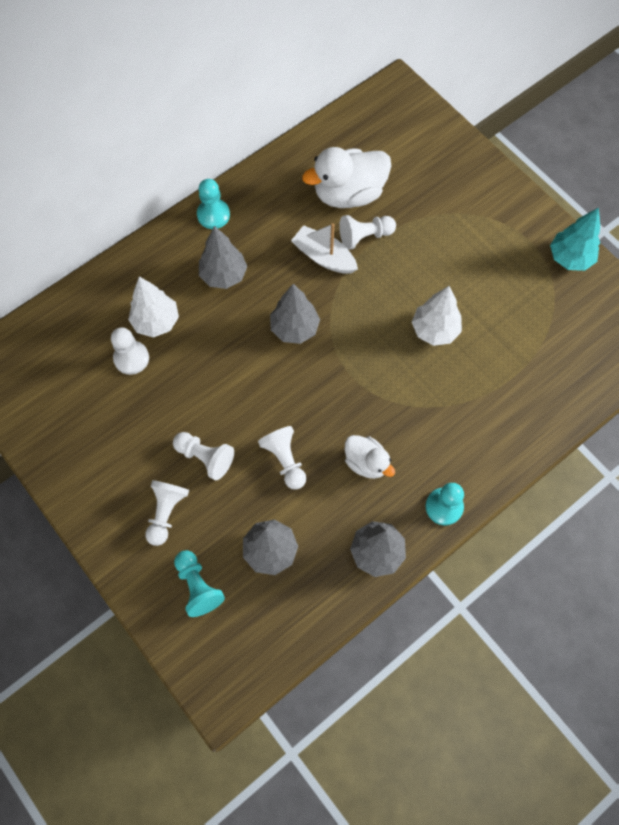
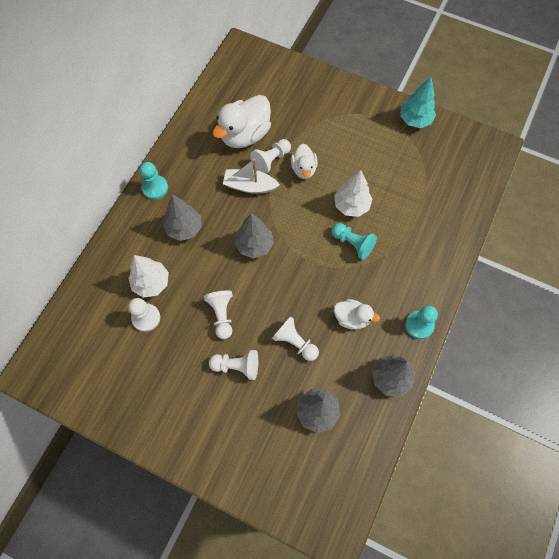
camera: 25 degrees left, 0 degrees up
white pawn [145,480,189,546] -> white pawn moved to [204,291,233,339]
turquoise pawn [174,550,225,617] -> turquoise pawn moved to [332,223,377,260]
none -> white duck [291,144,318,179]

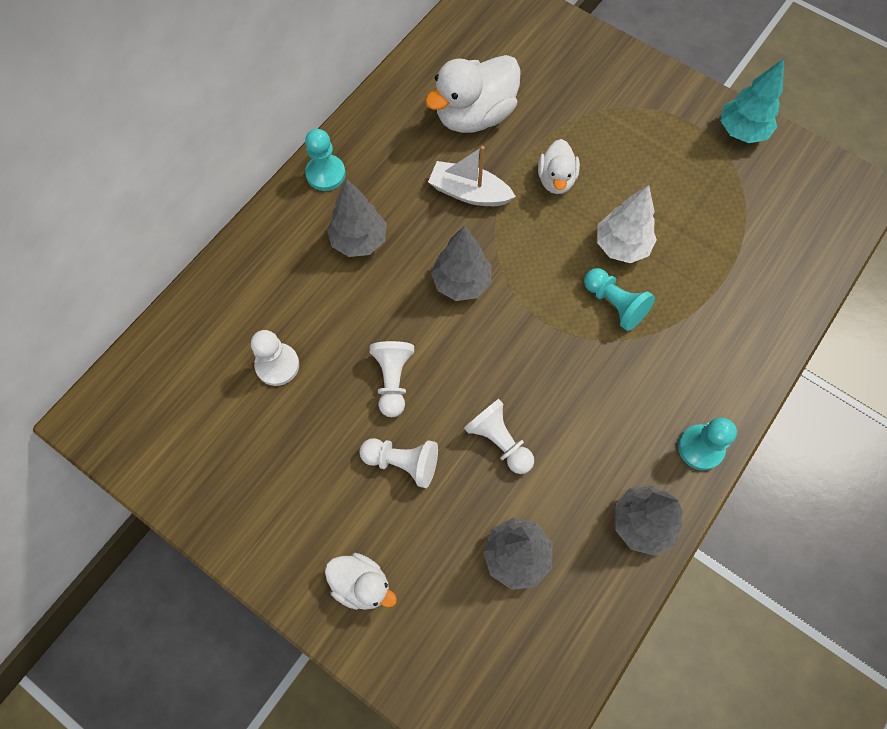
camera: 10 degrees right, 0 degrees up
white tree [128,255,169,298] -> none
white pawn [250,139,291,174] -> none
white duck [334,299,380,329] -> white duck moved to [325,553,397,610]

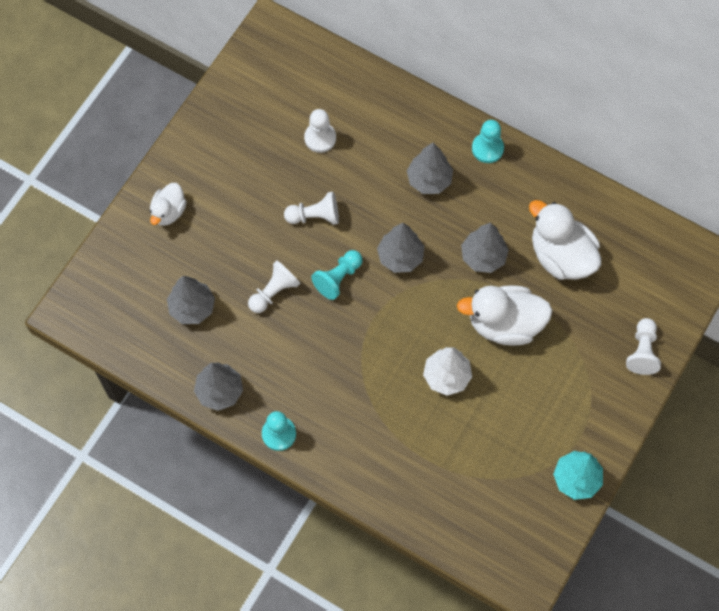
camera: 85 degrees right, 0 degrees up
white pawn [359,438,438,488] -> white pawn moved to [626,318,661,375]
white boat [428,146,516,206] -> grey tree [461,222,509,273]
white duck [538,139,580,194] -> white duck [457,285,552,346], size x1.75
turquoise pawn [584,268,655,331] -> turquoise pawn moved to [311,250,363,300]

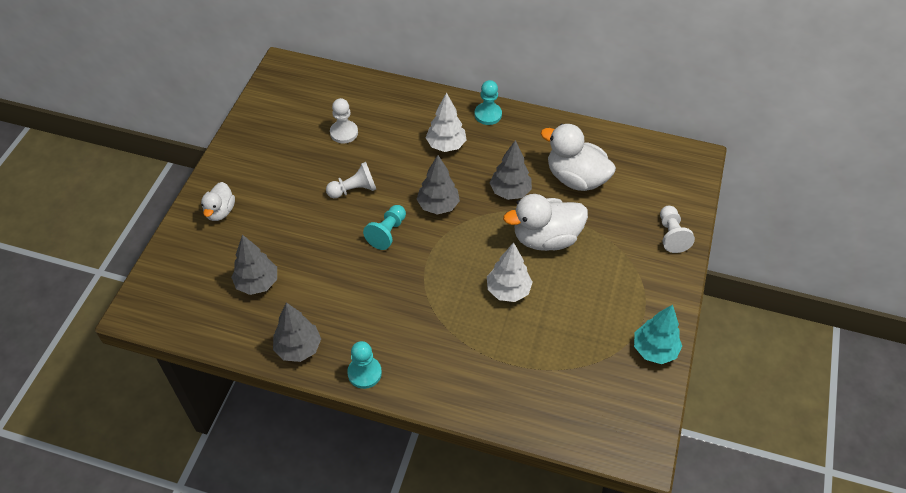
camera: 15 degrees left, 15 degrees down
white pawn [248,260,300,313] -> none
grey tree [407,142,453,194] -> white tree [426,92,466,152]

